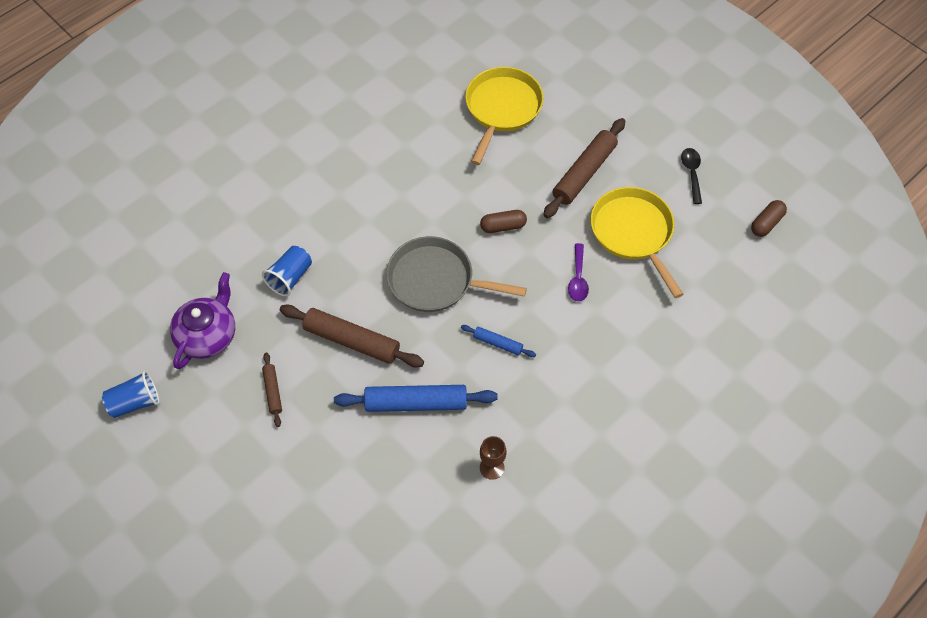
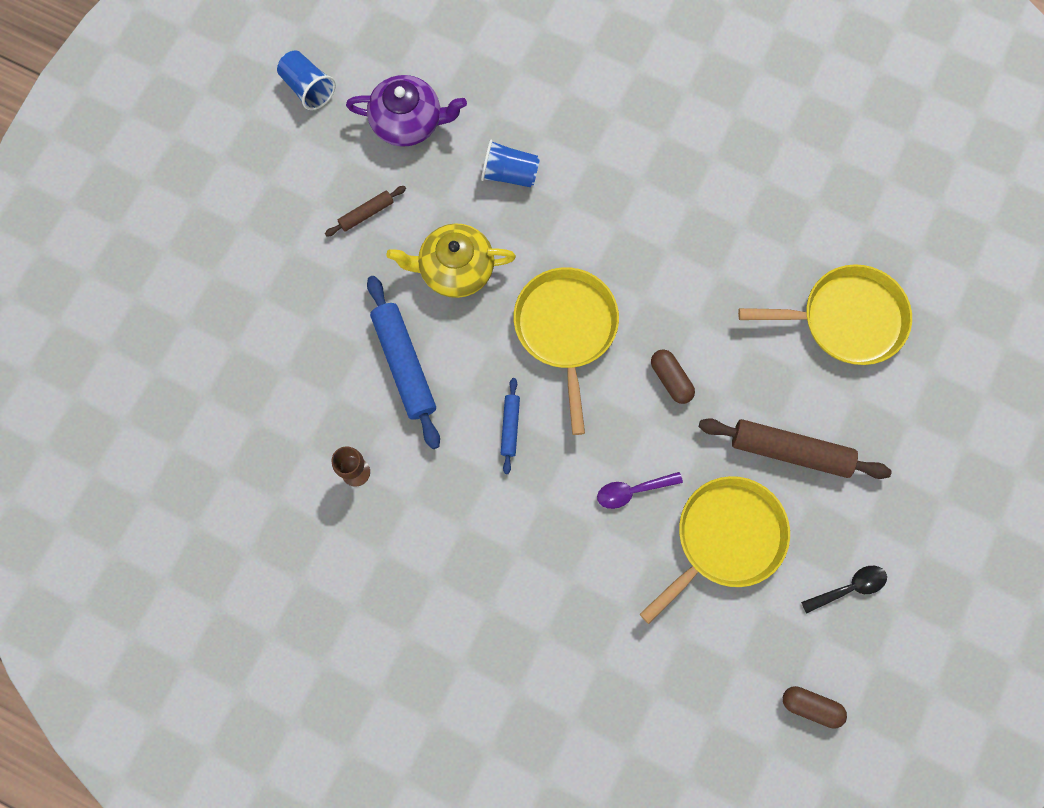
camera: 70 degrees right, 15 degrees up
brown rolling pin [280,305,424,367] -> yellow teapot [387,223,516,298]
grey pan [386,236,527,312] -> yellow pan [514,267,619,435]

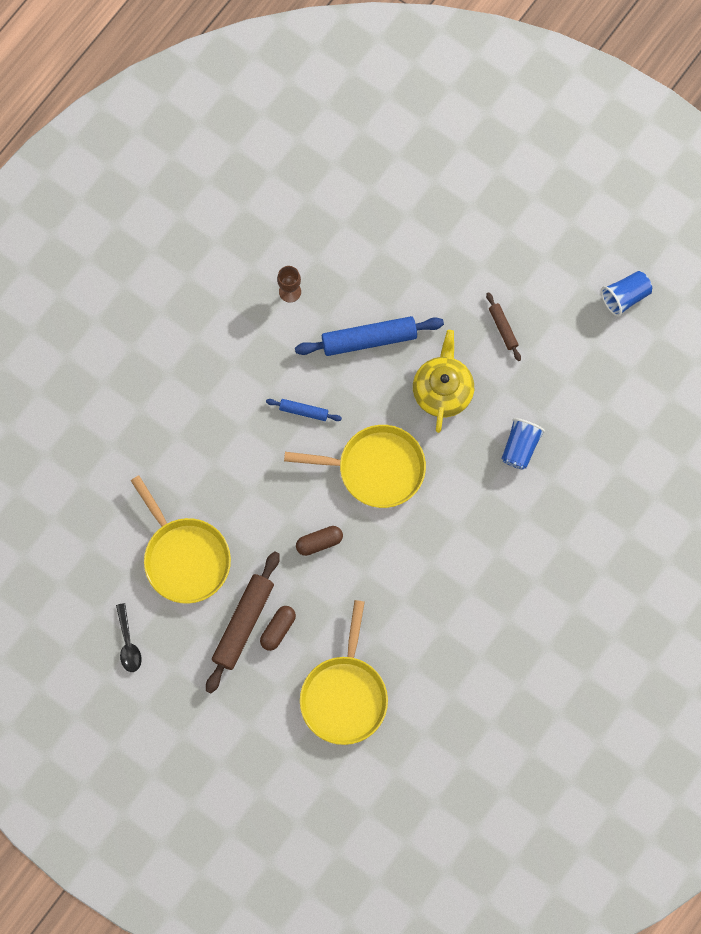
camera: 100 degrees right, 0 degrees up
purple teapot [346,75,467,146] -> none
purple spoon [597,472,683,509] -> none
brown capsule [783,686,847,729] -> brown capsule moved to [260,606,296,651]

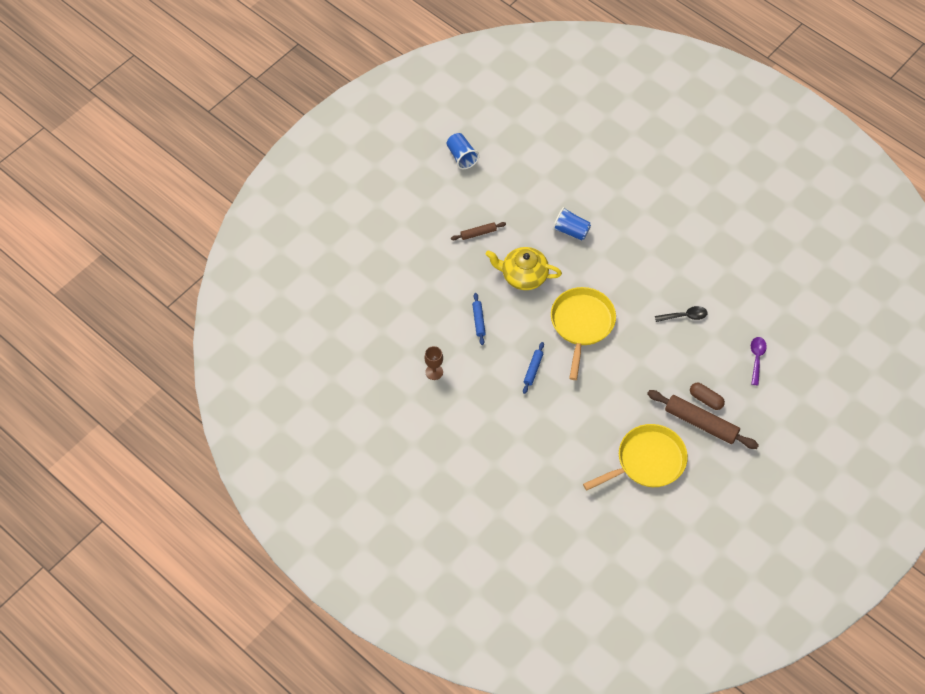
camera: 85 degrees left, 15 degrees down
black spoon [116,603,142,672] -> black spoon moved to [655,306,708,322]
blue rolling pin [295,316,444,356] -> blue rolling pin [472,293,486,345], size x0.51
brown capsule [296,526,343,556] -> none
yellow pan [300,600,388,745] -> purple spoon [751,337,767,385]

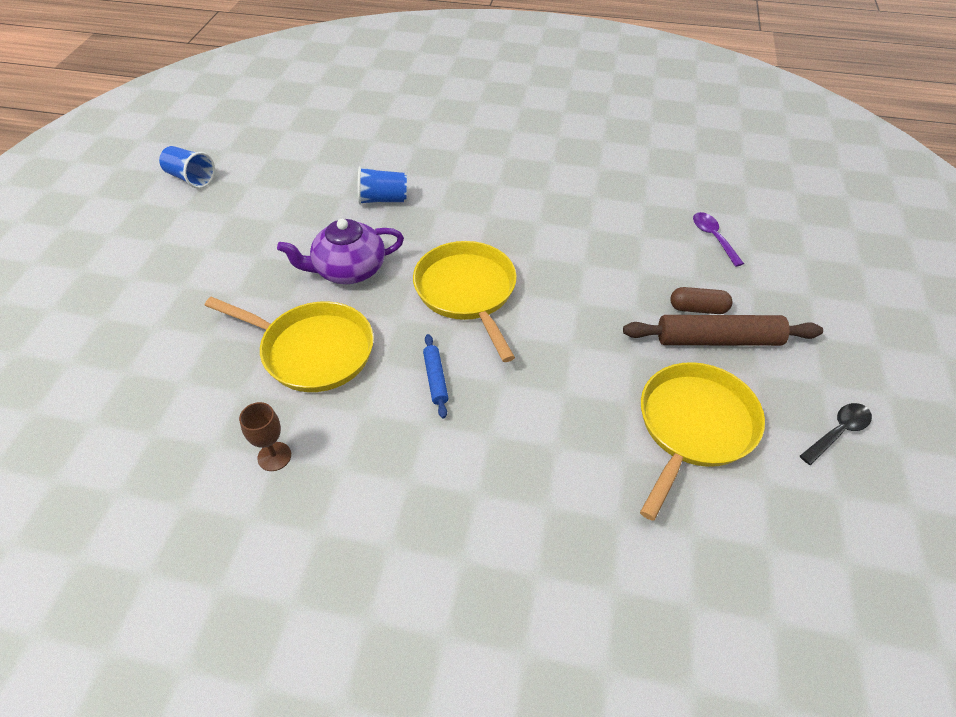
camera: 30 degrees left, 10 degrees down
brown rolling pin [451,222,506,240] -> none
blue rolling pin [472,293,486,345] -> yellow pan [205,297,374,392]
yellow teapot [486,247,562,290] -> purple teapot [277,219,404,284]
black spoon [655,306,708,322] -> black spoon moved to [800,403,872,465]

